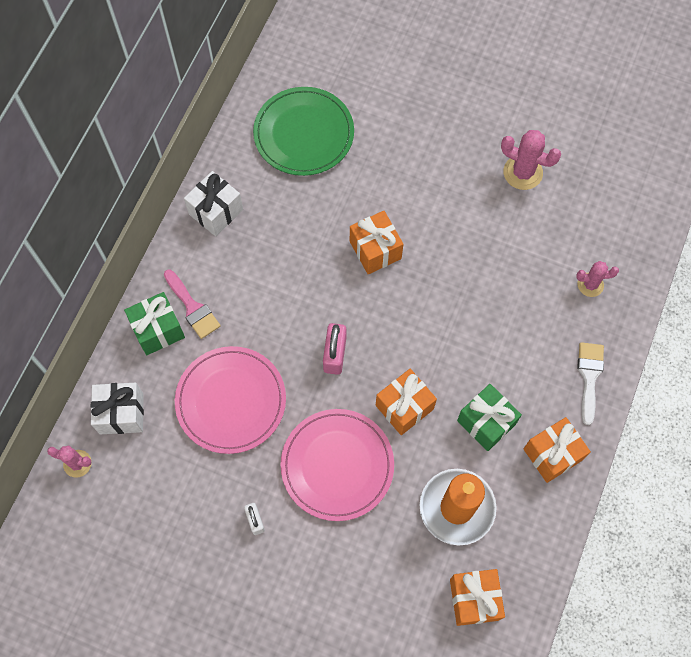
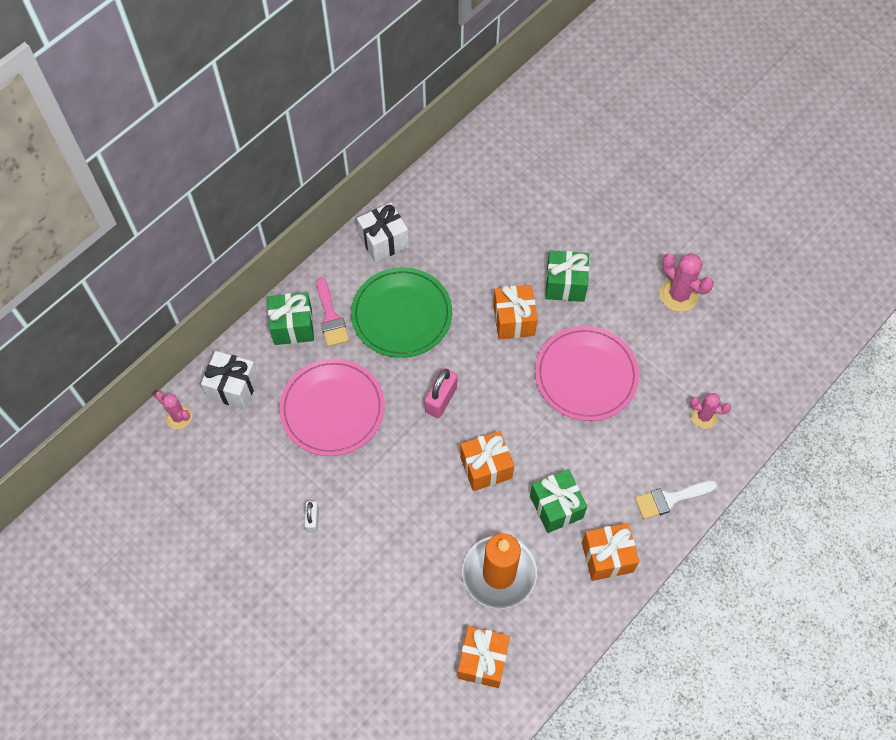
camera: 20 degrees right, 5 degrees down
green plate [253,87,354,176] -> green plate moved to [351,267,452,358]
pink plate [280,409,394,521] -> pink plate moved to [535,326,639,421]
white brush [577,342,604,425] -> white brush turned 135 degrees counterclockwise [635,480,717,519]
none -> green gift [545,251,589,302]

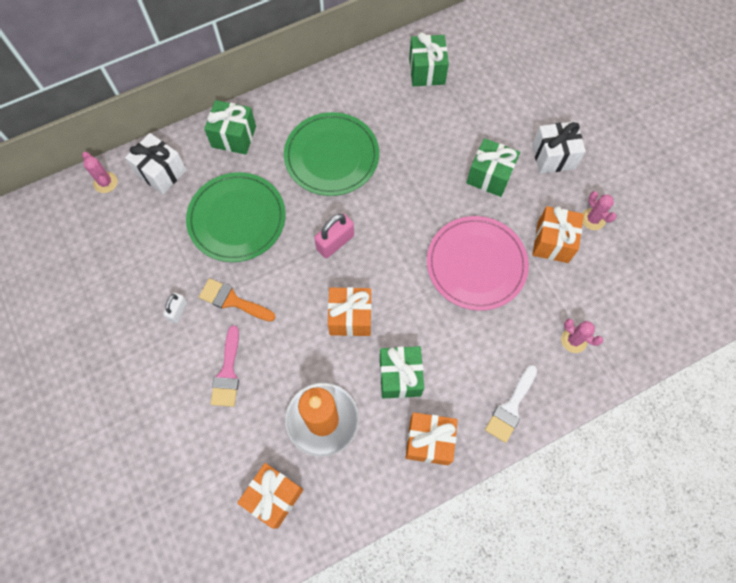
camera: 20 degrees right, 5 degrees up
pink plate [279,359,385,456] -> green plate [186,172,286,262]
pink brush [317,277,349,347] -> pink brush moved to [210,325,239,407]
white gift [357,203,409,263] -> white gift moved to [532,121,586,174]
orange gift [493,285,538,340] -> orange gift moved to [532,206,584,263]
white brush [635,480,717,519] -> white brush turned 60 degrees counterclockwise [485,365,537,443]
pink cactus [660,253,714,312] -> pink cactus [582,191,617,230], size x0.64
none -> orange brush [199,278,275,322]
none -> green gift [409,32,449,87]

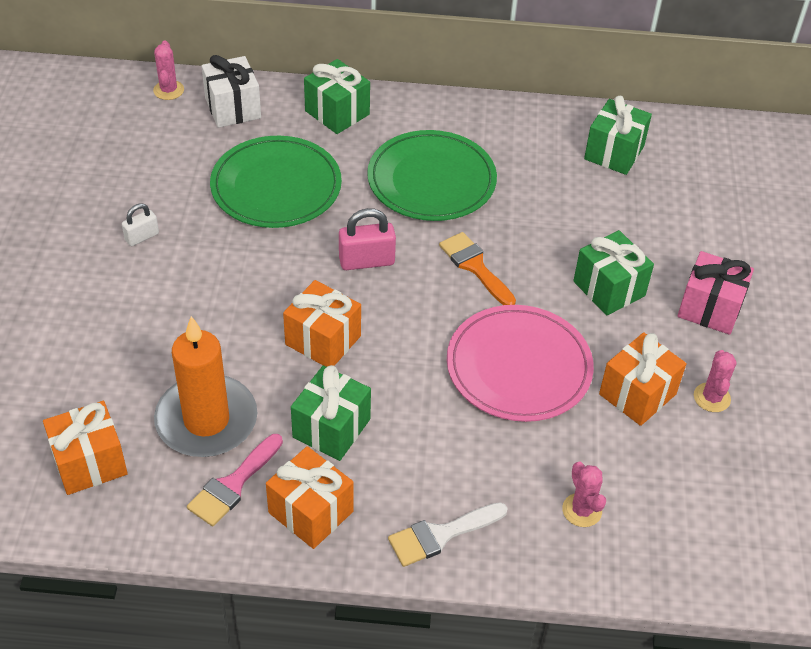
camera: 30 degrees right, 20 degrees down
orange brush [199,278,275,322] -> orange brush moved to [439,232,516,305]
pink brush [210,325,239,407] -> pink brush moved to [187,434,283,527]
white gift [532,121,586,174] -> pink gift [677,251,754,335]

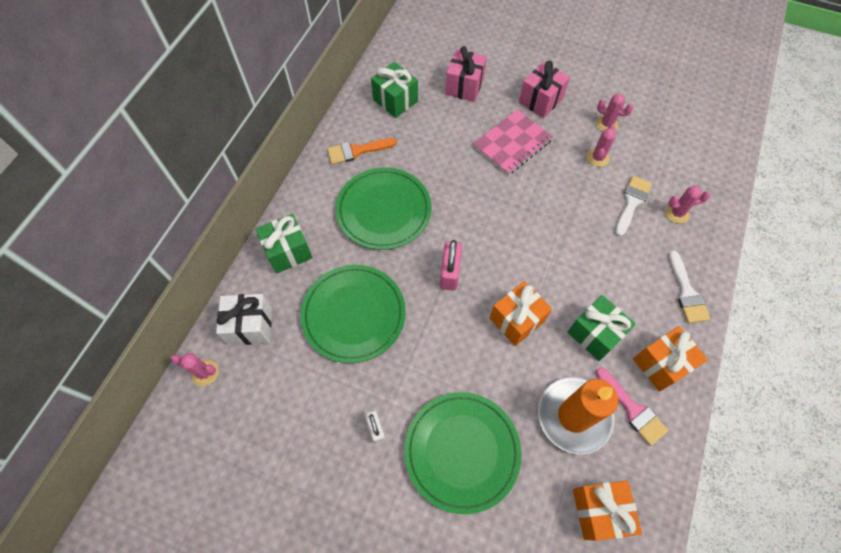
camera: 70 degrees left, 15 degrees up
orange brush [439,232,516,305] -> orange brush moved to [327,138,397,165]
pink plate [447,305,594,422] -> none
green gift [573,230,654,316] -> pink notebook [473,109,553,175]
orange gift [599,332,687,426] -> pink cactus [587,124,616,167]
none -> green plate [404,392,522,514]
none -> pink gift [445,46,487,102]
none -> white brush [615,176,652,237]

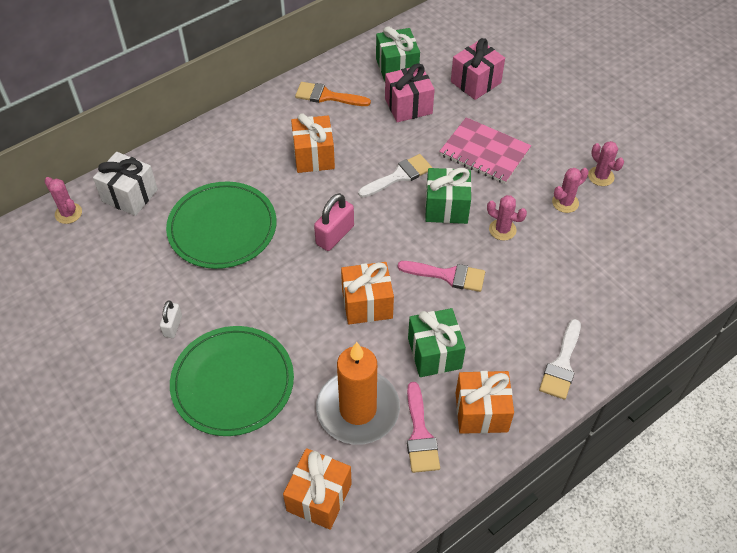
camera: 30 degrees right, 10 degrees down
green gift [255,213,313,273] -> green gift moved to [425,168,472,224]
green plate [336,167,432,250] -> orange gift [291,113,335,173]
pink notebook [473,109,553,175] -> pink notebook turned 45 degrees clockwise [439,117,531,184]
pink gift [519,61,570,118] -> pink gift moved to [385,63,435,122]
white brush [615,176,652,237] -> white brush moved to [358,154,432,198]
pink cactus [665,186,710,224] -> pink cactus moved to [487,195,527,241]
none -> pink brush [398,261,485,292]

